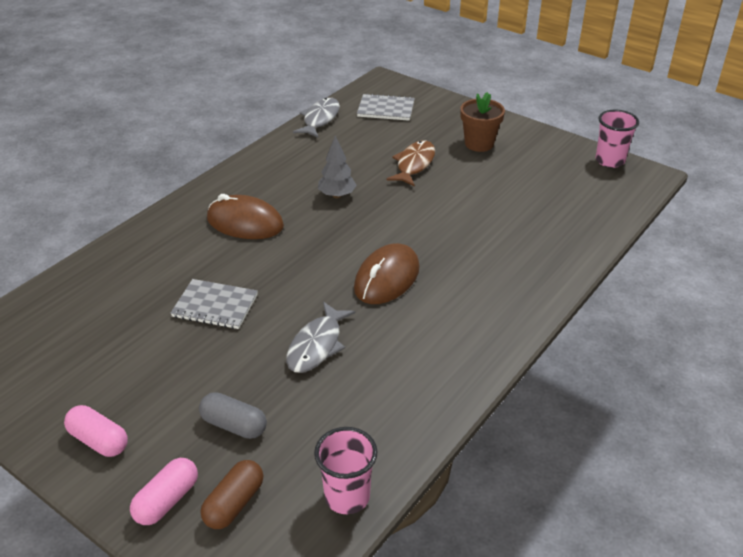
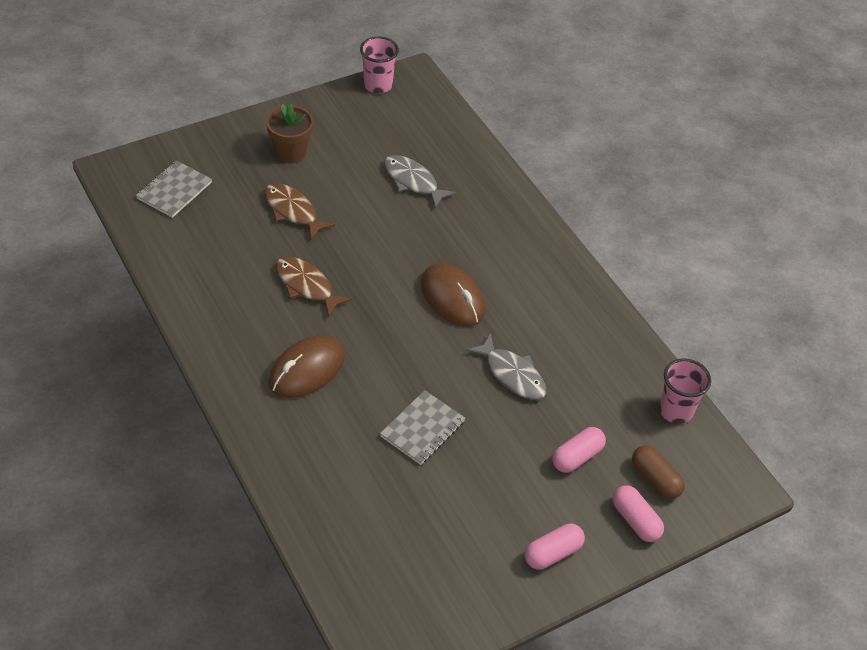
camera: 70 degrees left, 10 degrees up
grey capsule [199,392,267,439] -> pink capsule [552,427,606,473]
grey fish [293,98,340,138] -> grey fish moved to [384,155,456,209]
grey tree [318,136,357,198] -> brown fish [276,257,352,318]

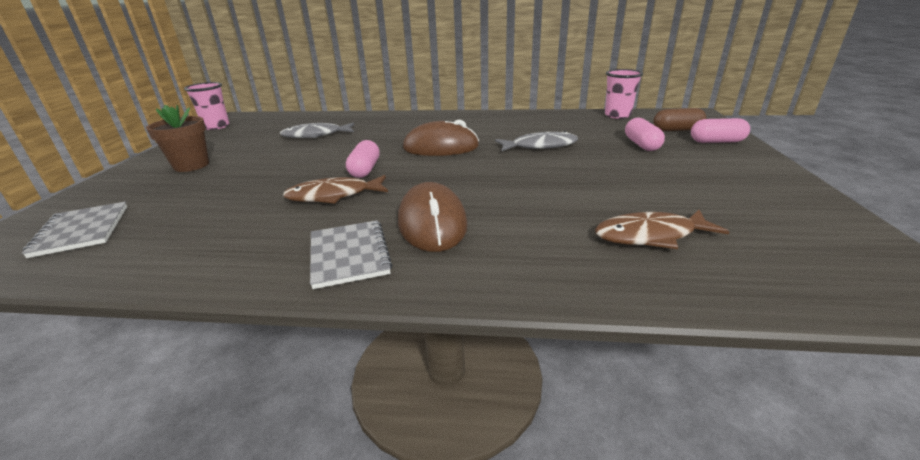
camera: 50 degrees left, 20 degrees down
brown fish [264,183,335,240] -> brown fish moved to [595,210,729,249]
grey notebook [380,390,465,465] -> grey notebook moved to [310,220,392,289]
pink capsule [524,523,585,570] -> pink capsule moved to [346,140,380,178]

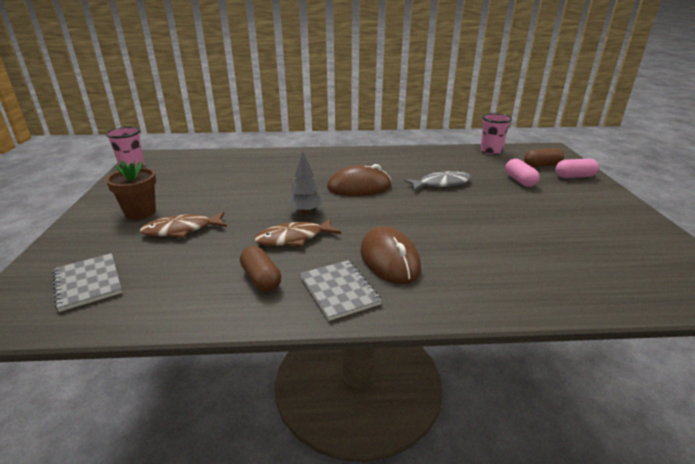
camera: 10 degrees left, 0 degrees up
grey fish [280,123,354,138] -> none
pink capsule [346,140,380,178] -> grey tree [288,151,324,214]
brown fish [595,210,729,249] -> brown fish moved to [139,212,227,238]
none -> brown capsule [240,246,281,292]

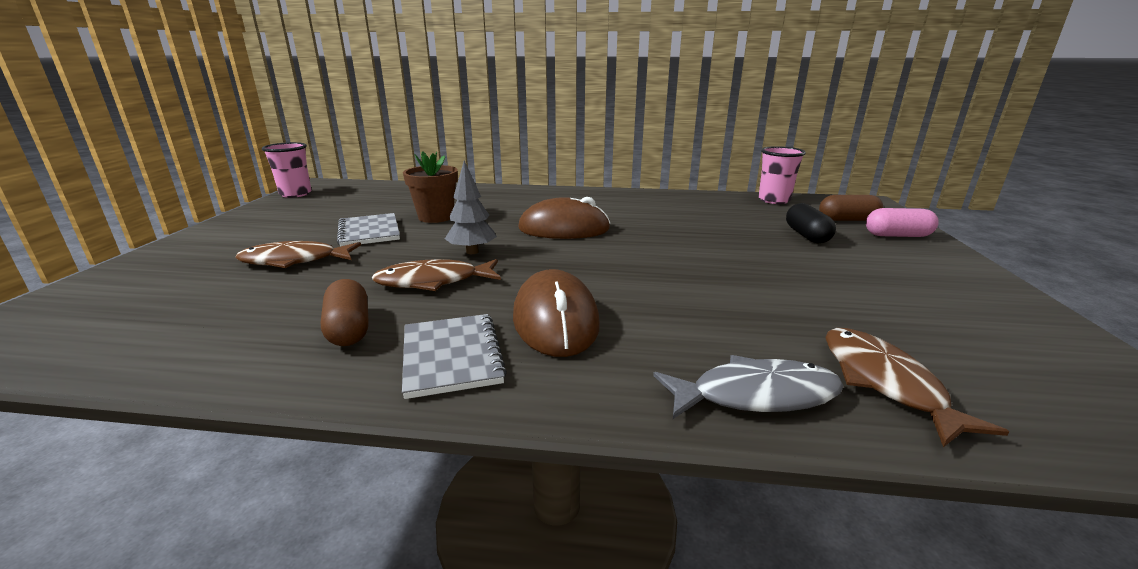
camera: 10 degrees right, 5 degrees down
grey notebook [53,253,122,312] -> grey notebook moved to [337,213,400,247]
brown flower pot [106,160,156,220] -> brown flower pot moved to [403,151,458,223]
grey fish [404,171,471,191] -> grey fish moved to [653,355,844,419]
pink capsule [505,159,540,187] -> black capsule [786,203,836,243]
none -> brown fish [825,328,1009,447]

